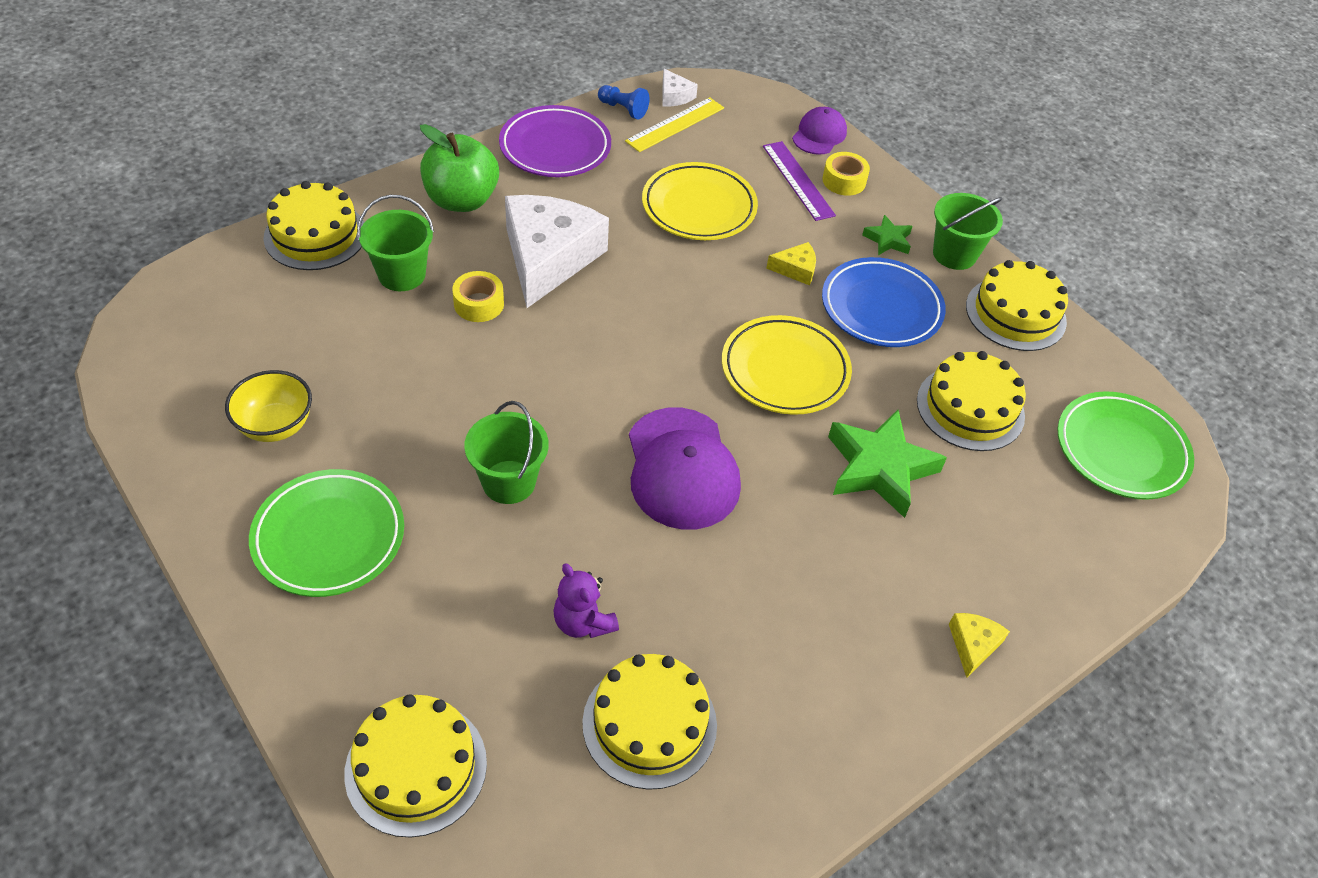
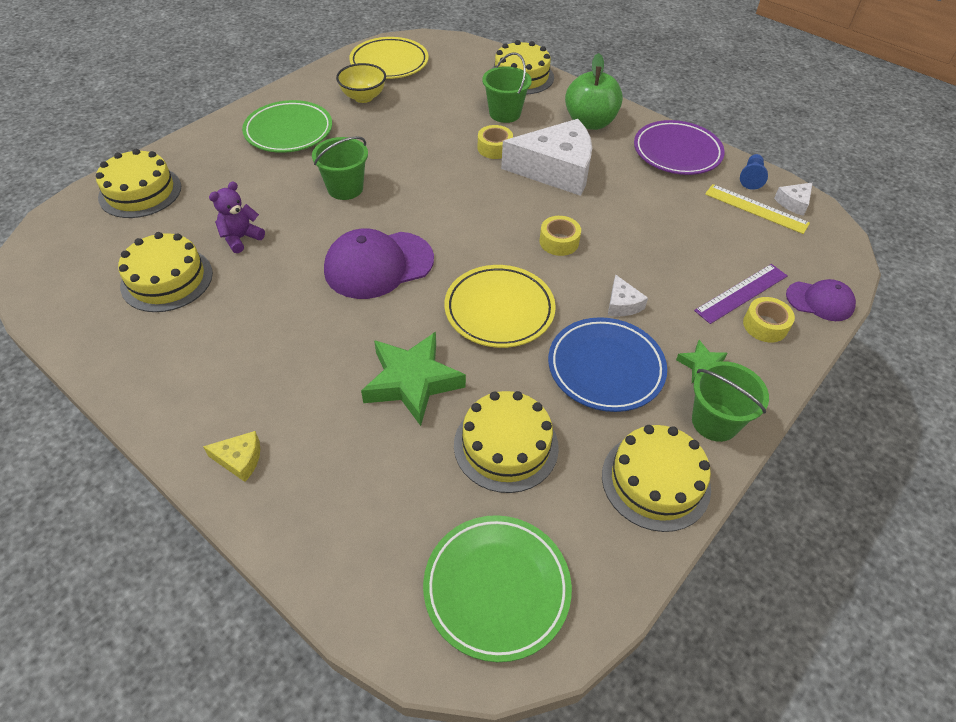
camera: 80 degrees right, 0 degrees up
yellow plate [642,162,758,240] -> yellow plate moved to [349,37,429,79]
yellow cheese [766,242,816,286] -> white cheese [608,274,648,316]
none -> yellow tape [540,216,581,256]

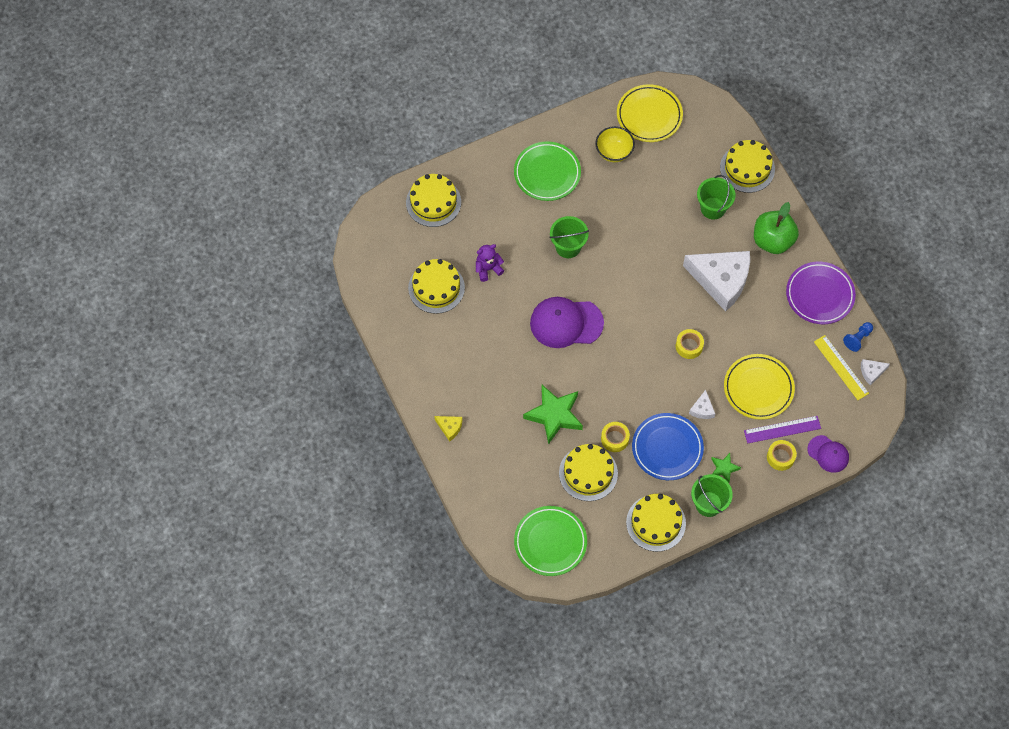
camera: 25 degrees right, 15 degrees up
yellow plate [444,265,556,348] -> yellow plate moved to [724,354,795,420]
yellow tape [478,125,513,159] -> yellow tape moved to [601,422,630,452]

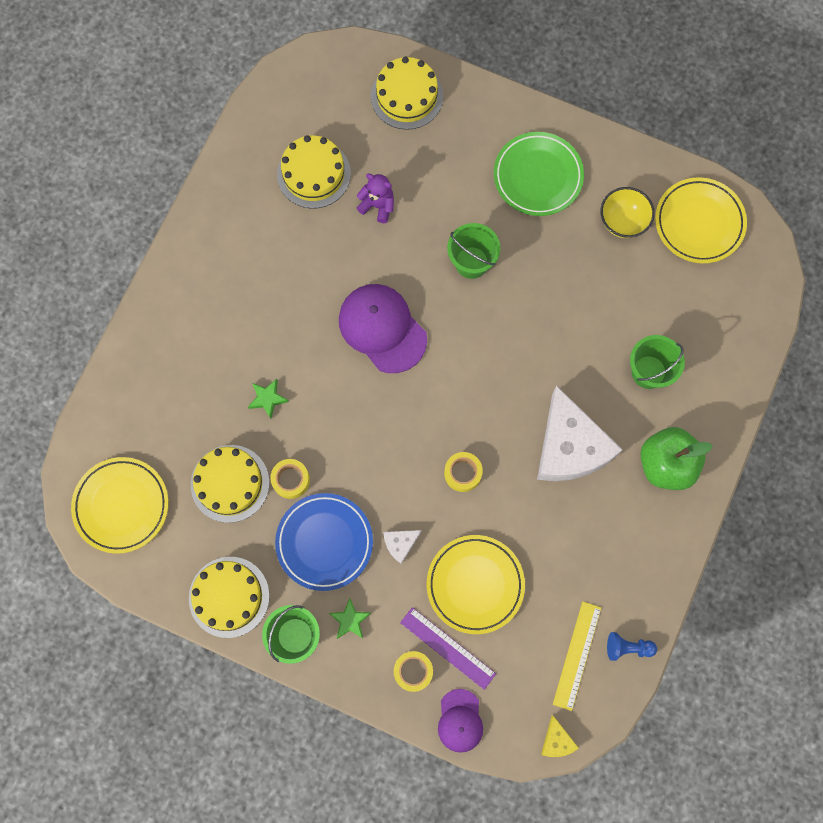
camera: 50 degrees right, 10 degrees up
yellow cheese [434,416,463,442] -> yellow cheese moved to [541,716,579,757]
green plate [514,506,587,576] -> yellow plate [71,457,168,554]
green star [523,385,583,445] -> green star [248,379,289,419], size x0.50
yellow cake [720,140,775,193] -> none
purple plate [786,262,856,324] -> none
white cheese [861,359,890,385] -> none

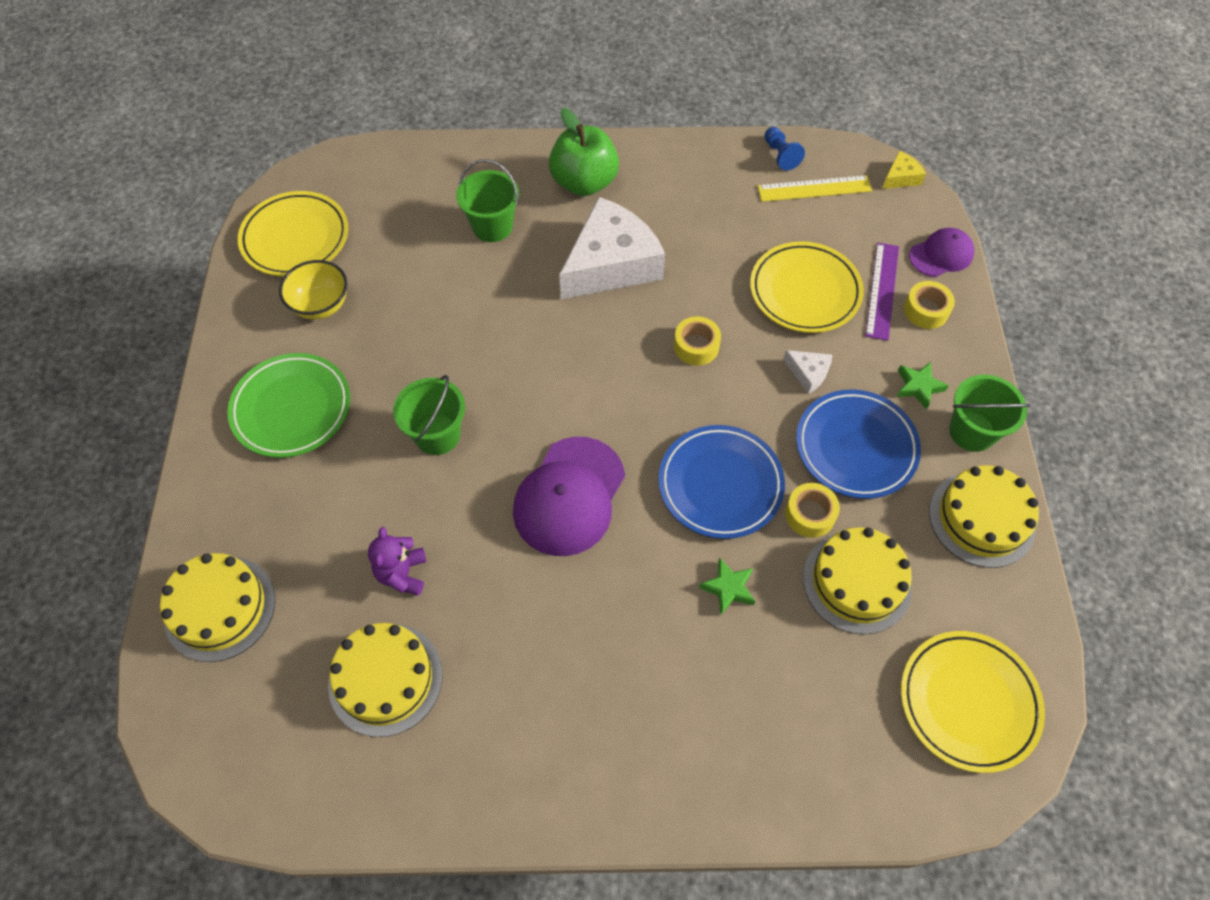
camera: 115 degrees left, 15 degrees down
none -> blue plate [659,425,785,539]

